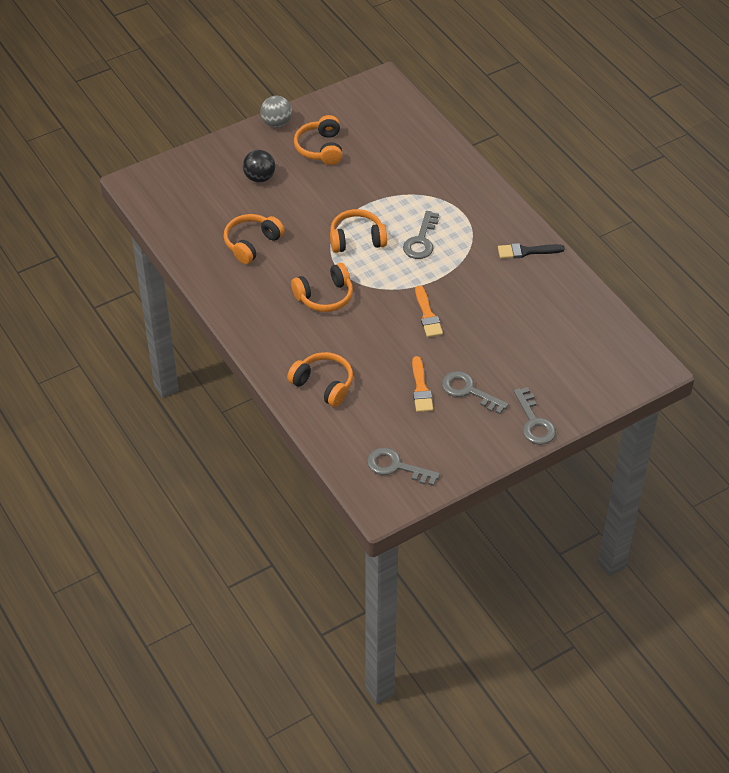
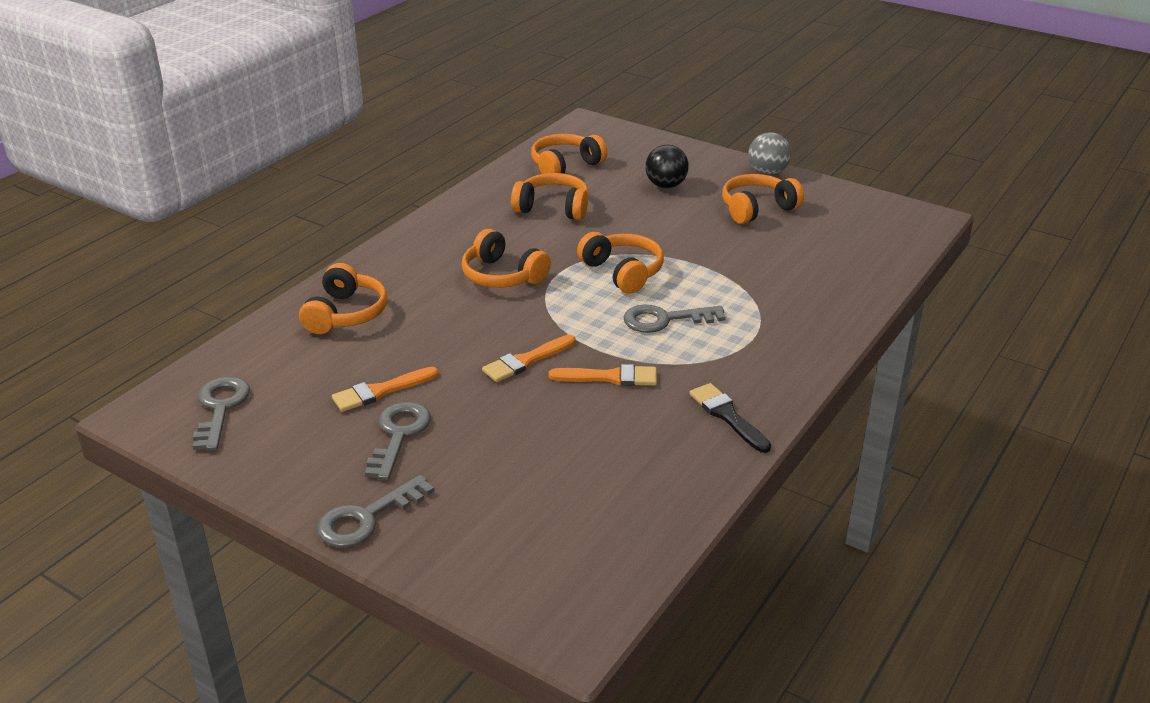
camera: 65 degrees right, 15 degrees down
none -> orange headphones [531,134,607,174]
none -> orange brush [549,364,657,386]

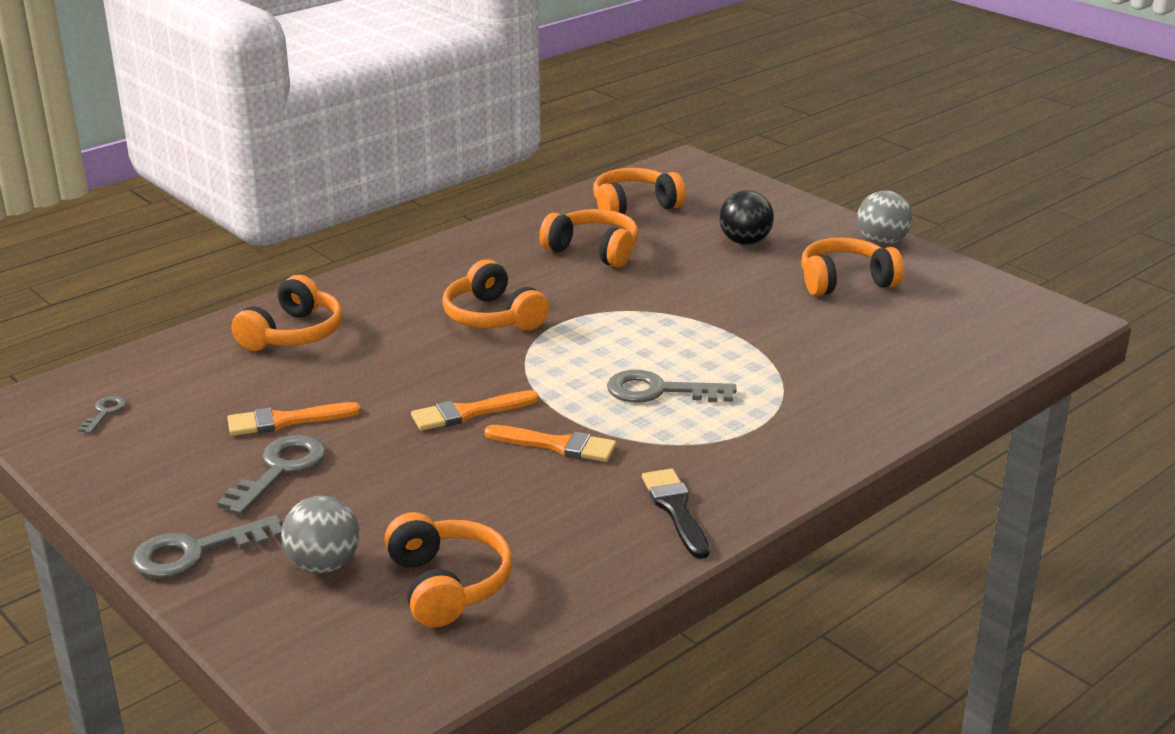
camera: 15 degrees right, 5 degrees down
grey key [192,377,250,450] -> grey key [78,396,126,434], size x0.51
orange headphones [577,232,664,294] -> orange headphones moved to [384,512,513,627]
none -> grey ball [281,496,360,574]

